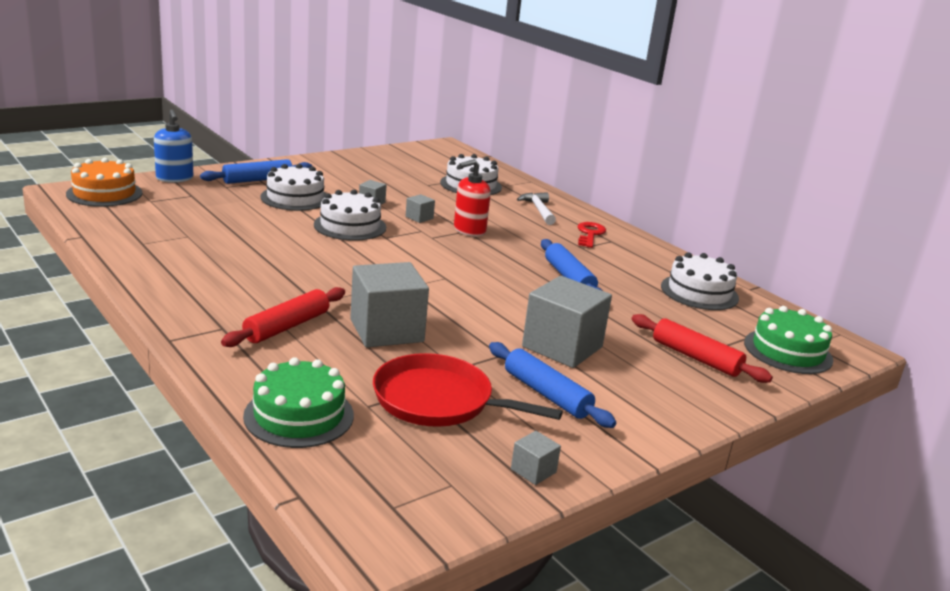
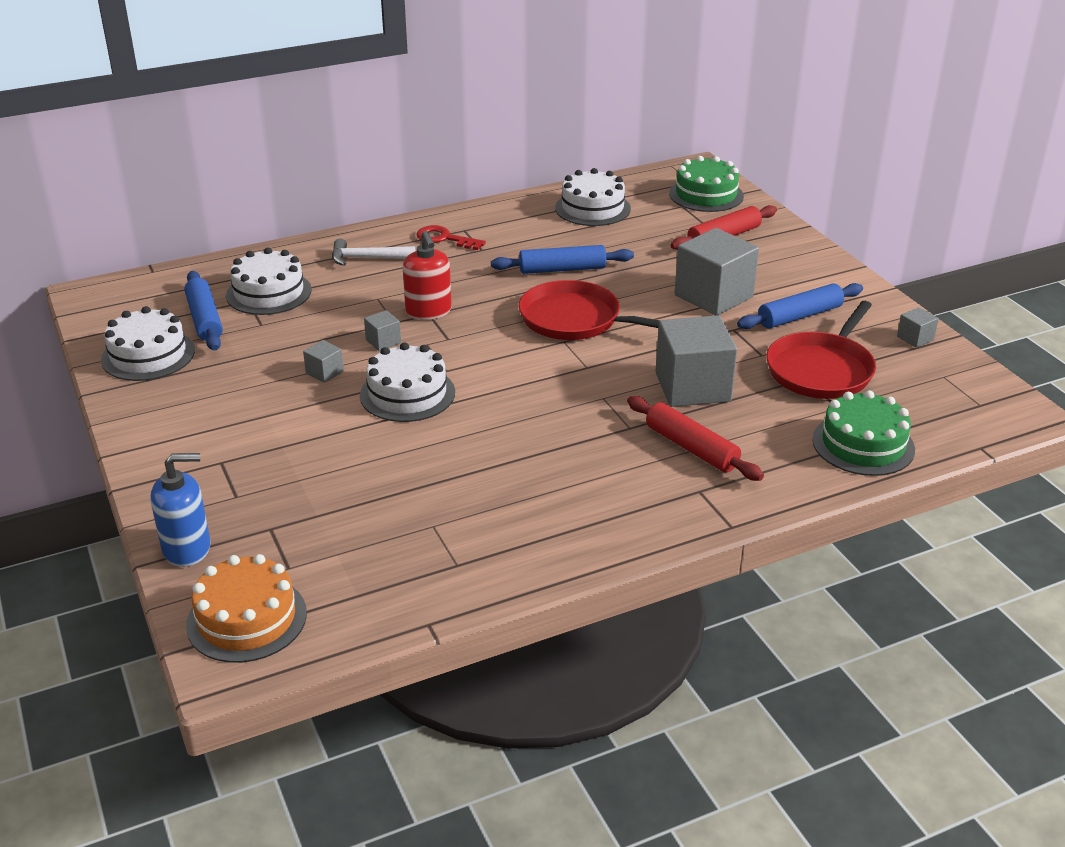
camera: 75 degrees left, 10 degrees up
blue rolling pin [200,159,312,184] -> blue rolling pin moved to [184,271,223,350]
white cake [260,164,327,211] -> white cake moved to [101,306,195,381]
none -> red pan [519,280,660,340]

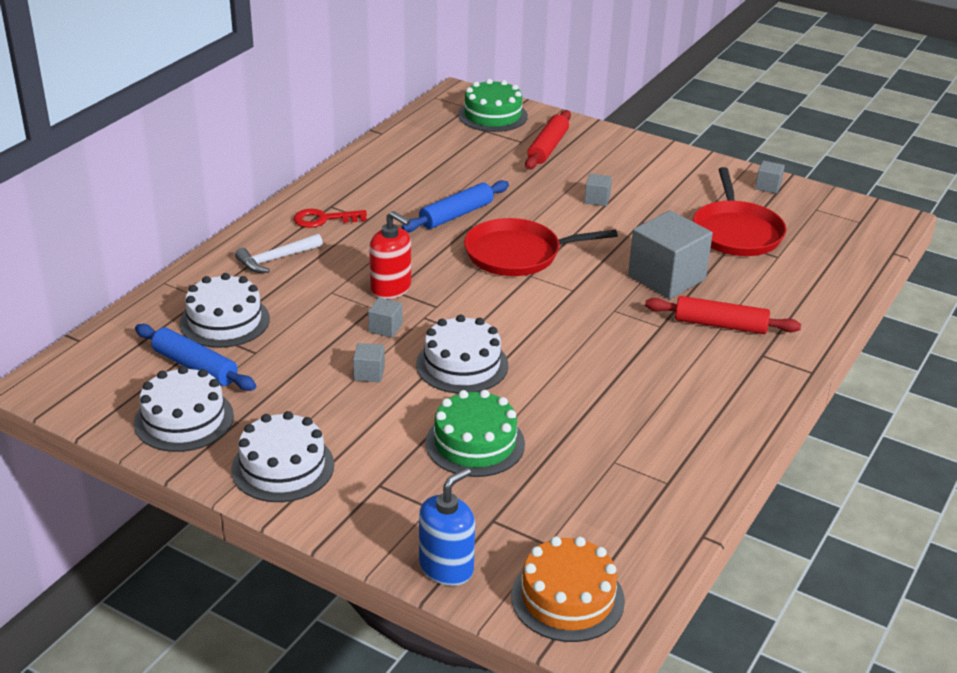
camera: 35 degrees left, 0 degrees up
white cake [555,168,631,226] -> white cake moved to [231,411,334,502]
grey cube [674,228,759,316] -> grey cube [584,173,612,206], size x0.44
blue rolling pin [737,283,863,329] -> none
green cake [812,390,915,476] -> green cake moved to [425,390,525,477]

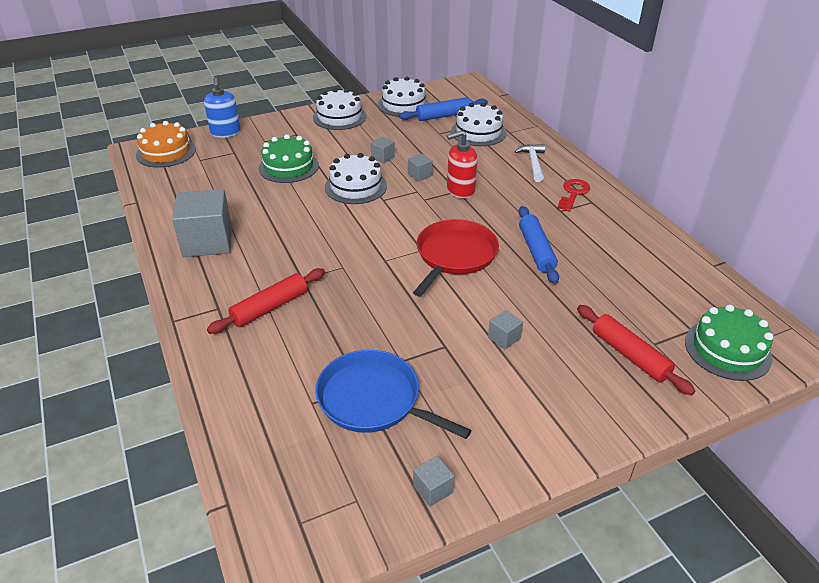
camera: 125 degrees right, 5 degrees up
grey cube [628,210,713,299] -> grey cube moved to [172,189,232,257]
red pan [693,167,787,256] -> blue pan [315,350,471,439]

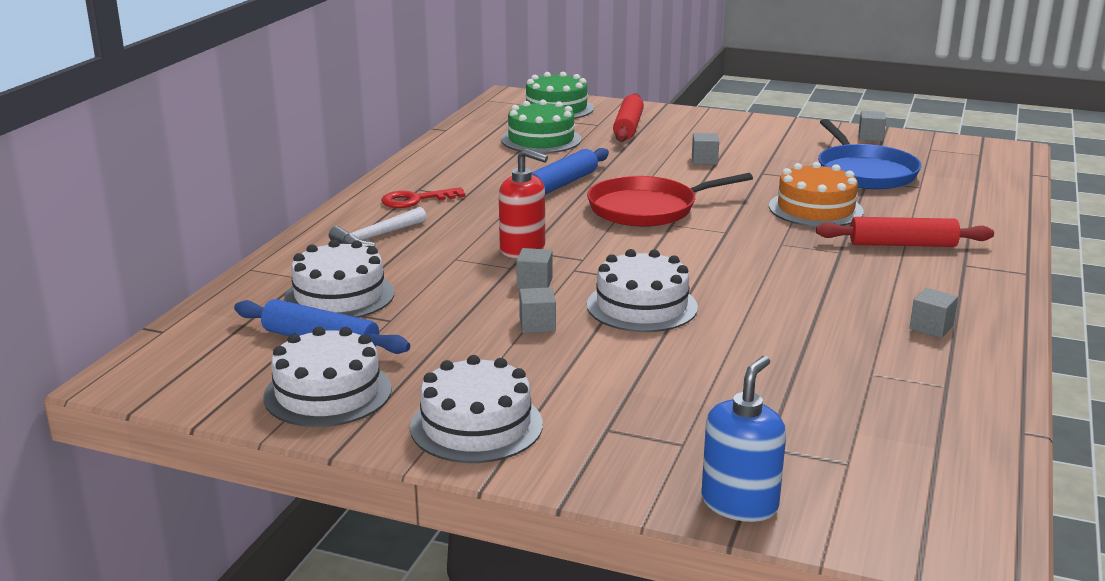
camera: 135 degrees left, 15 degrees down
orange cake [136,121,196,168] -> orange cake moved to [769,162,864,227]
grey cube [172,189,232,257] -> grey cube [909,288,958,338], size x0.44
green cake [259,134,319,183] -> green cake moved to [501,100,581,153]

